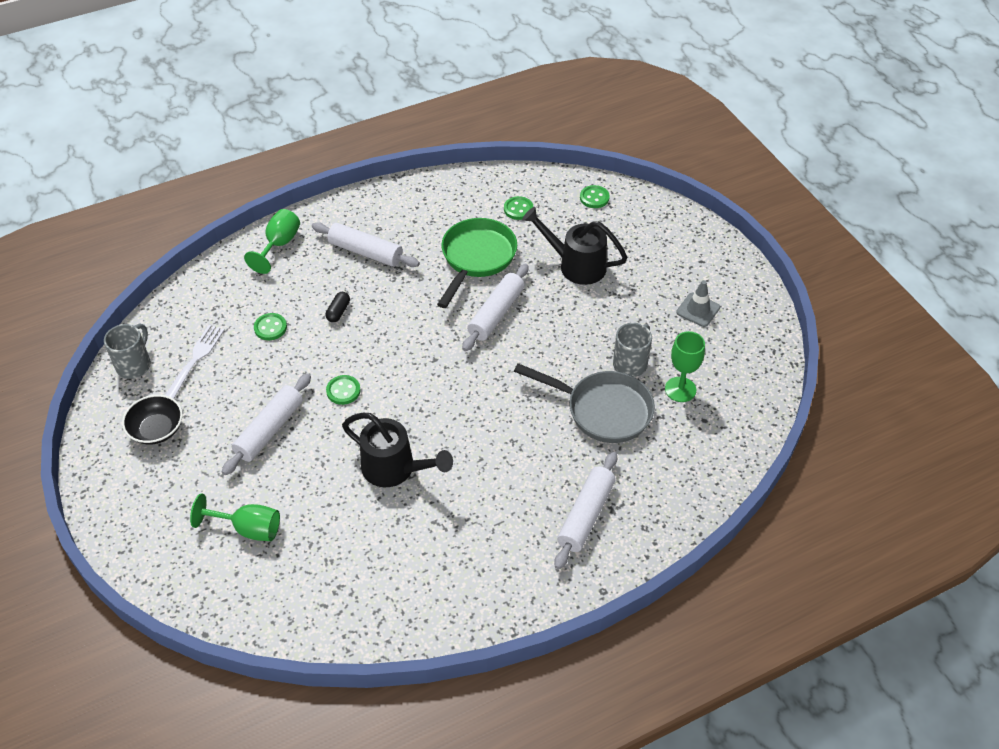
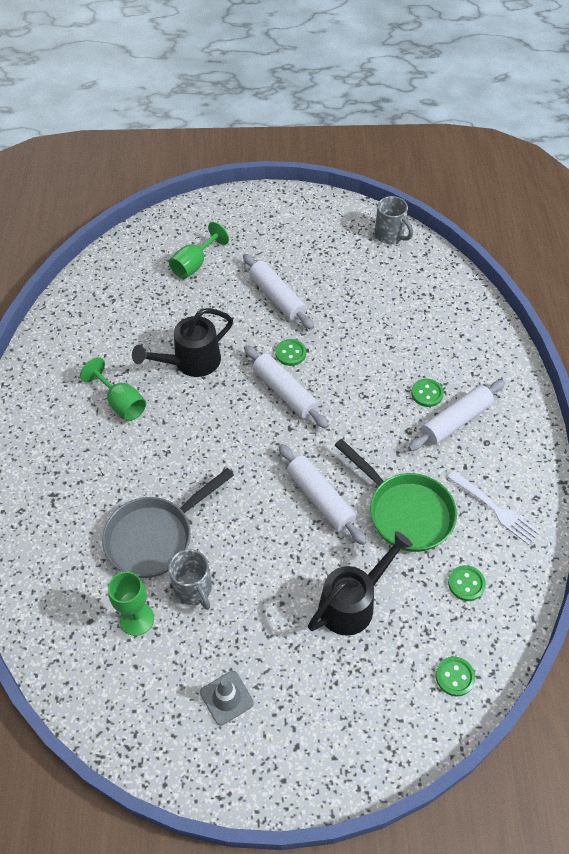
camera: 115 degrees right, 5 degrees up
black bowl [122,395,183,445] -> none
white fork [165,325,225,399] -> white fork moved to [448,471,540,545]
green goblet [244,209,300,274] -> green goblet moved to [80,357,146,421]
green button [254,313,287,340] -> green button moved to [411,379,444,407]
black capsule [326,292,350,322] -> none
white rolling pin [554,452,617,569] -> white rolling pin moved to [244,345,329,429]

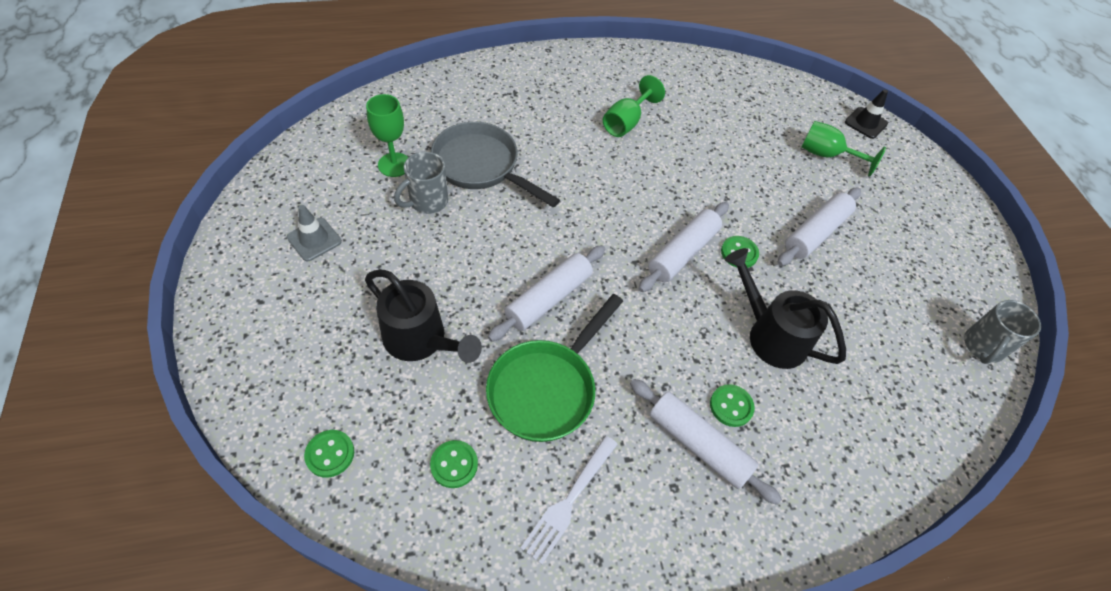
camera: 75 degrees right, 0 degrees up
black watering can [132,308,233,377] -> black watering can moved to [725,248,846,369]
none -> black traffic cone [845,89,888,139]

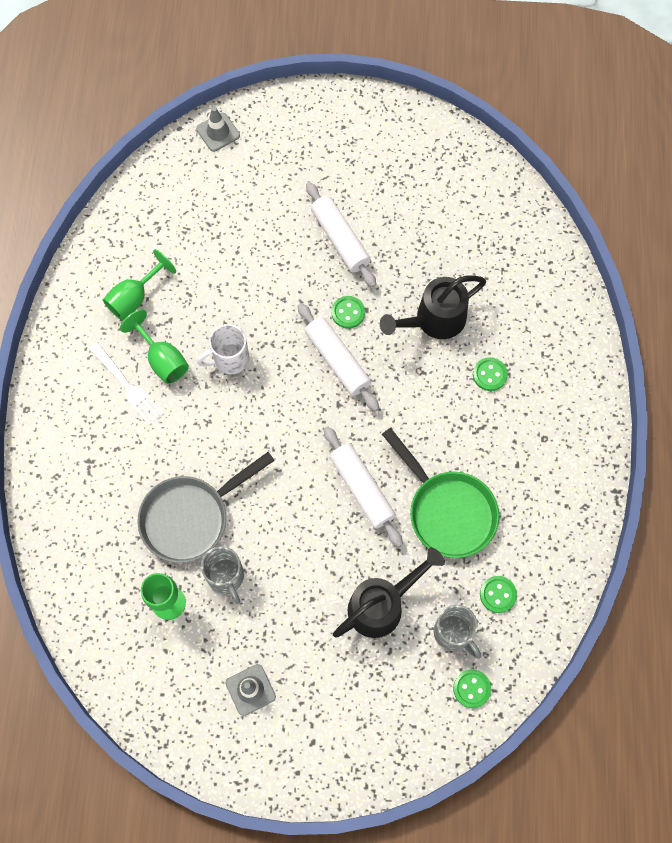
camera: 70 degrees left, 15 degrees up
white fork [521,436,618,564] -> white fork moved to [89,342,163,425]
white rolling pin [630,379,782,505] -> none
green goblet [801,121,886,176] -> green goblet moved to [103,249,176,321]
black traffic cone [845,89,888,139] -> grey traffic cone [196,107,240,152]
grey mug [964,300,1041,364] -> grey mug moved to [434,605,481,659]
none -> white mug [197,324,249,374]

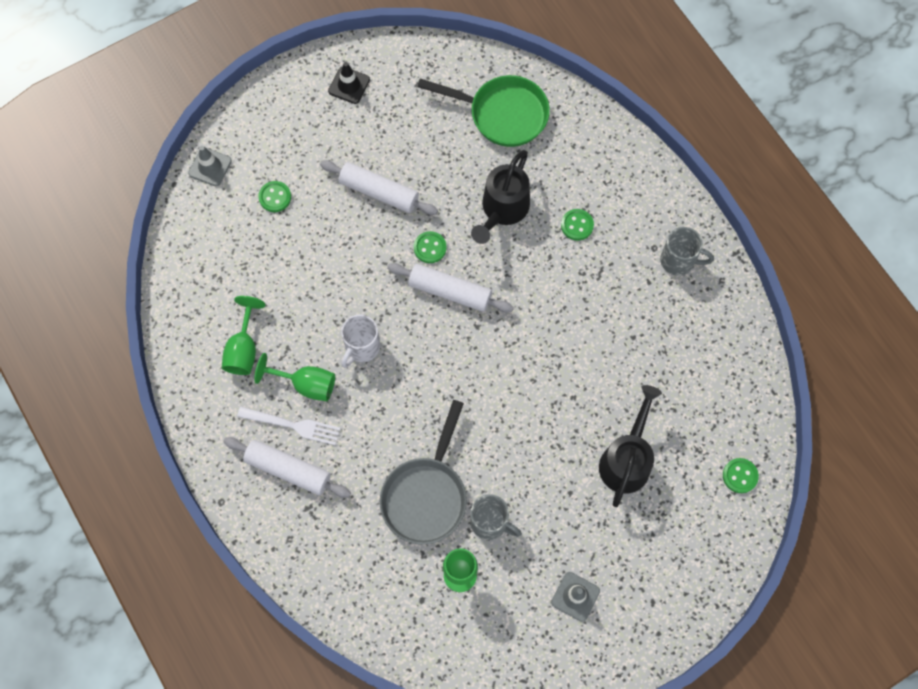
camera: 35 degrees left, 0 degrees up
white rolling pin [324,426,403,547] -> white rolling pin moved to [223,437,351,498]
green pan [382,428,499,558] -> green pan moved to [417,75,550,147]
grey mug [434,605,481,659] -> grey mug moved to [660,227,714,276]
green button [480,576,517,613] -> green button moved to [258,181,291,212]
none -> black traffic cone [328,62,370,104]

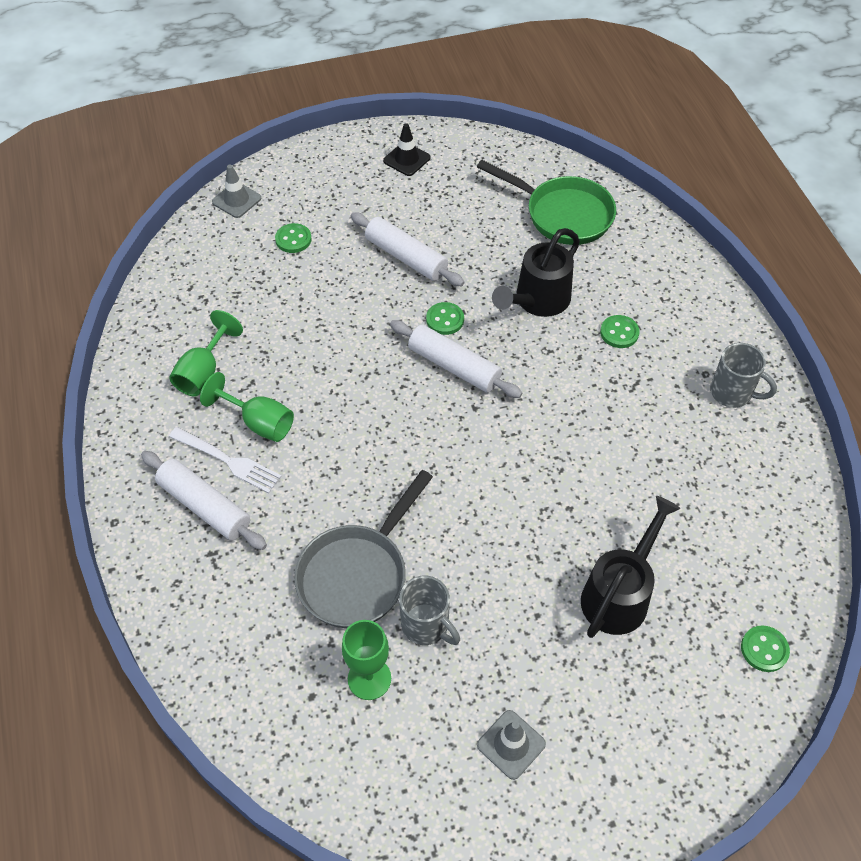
camera: 15 degrees right, 15 degrees down
white mug [341,314,380,368] -> none

